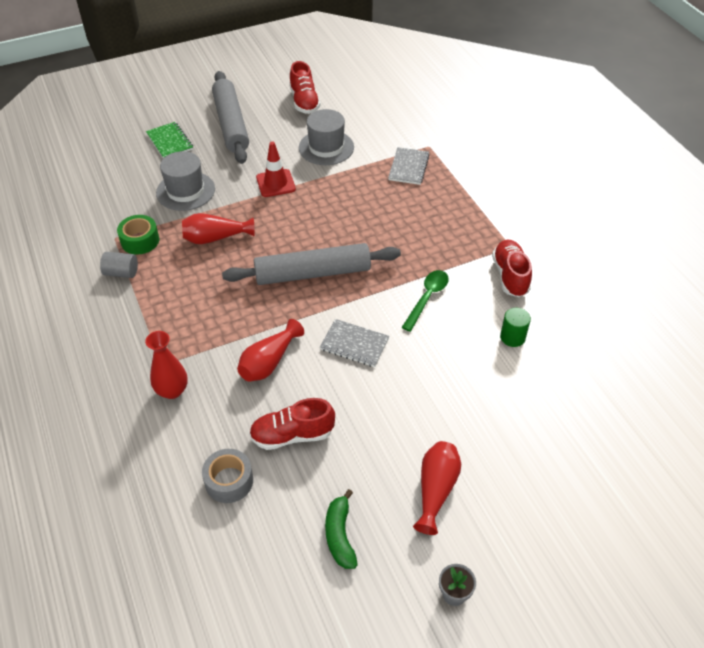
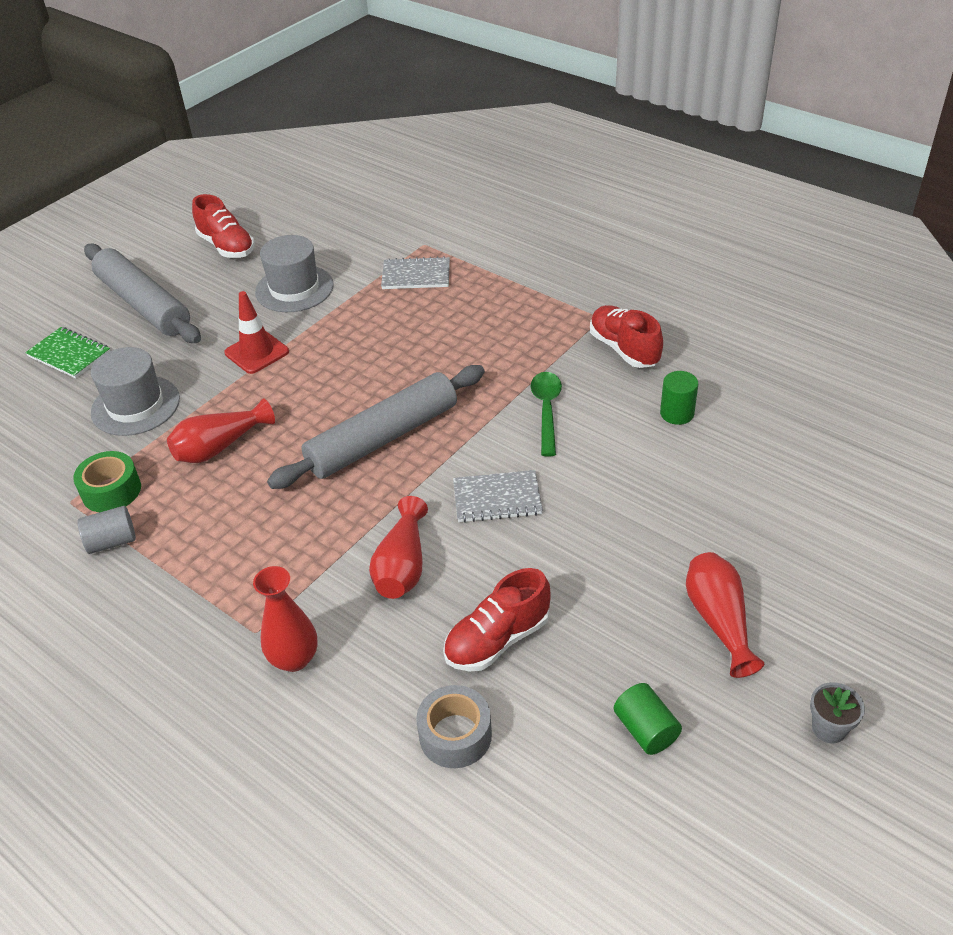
camera: 25 degrees left, 5 degrees down
green banana [325,489,358,569] -> green cylinder [614,683,682,755]
grey notebook [388,147,430,185] -> grey notebook turned 75 degrees counterclockwise [381,256,450,289]

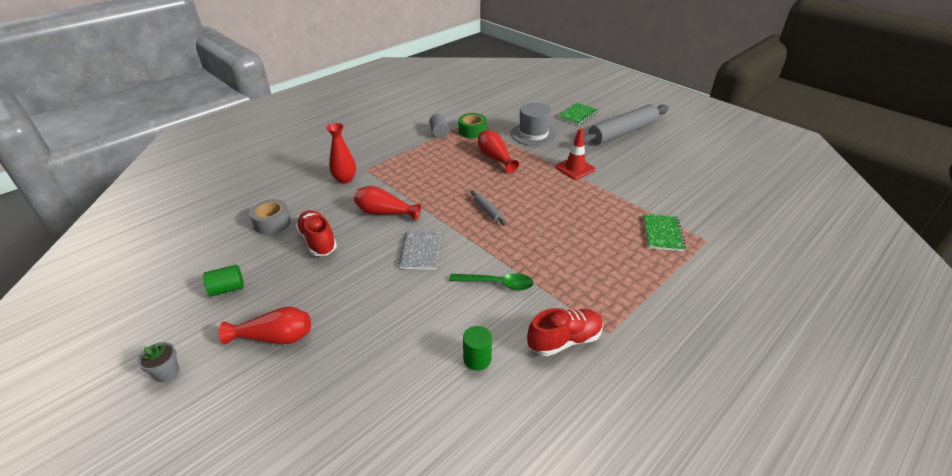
camera: 95 degrees right, 5 degrees down
red shoe [192,194,255,258] -> none
grey hat [255,235,334,312] -> none
grey rolling pin [267,365,485,489] -> grey rolling pin [471,190,506,225], size x0.41
grey notebook [381,256,450,289] -> green notebook [644,214,686,251]

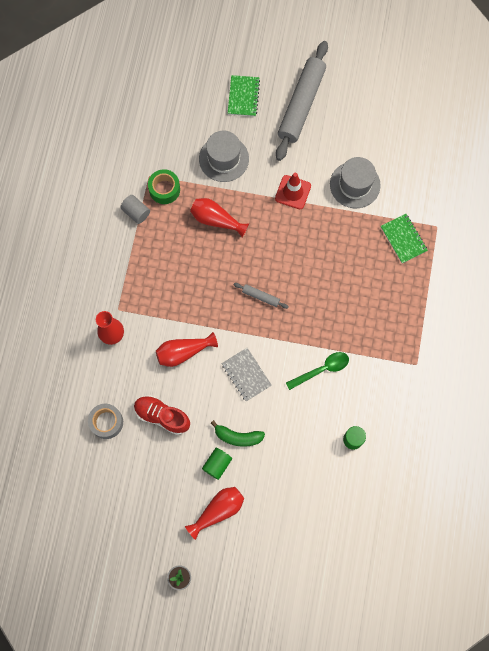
camera: 35 degrees left, 35 degrees up
green cylinder [203,265,244,296] -> green cylinder moved to [202,448,232,480]
red shoe [527,308,603,356] -> none
none -> green banana [211,420,265,447]
none -> grey hat [330,157,381,208]

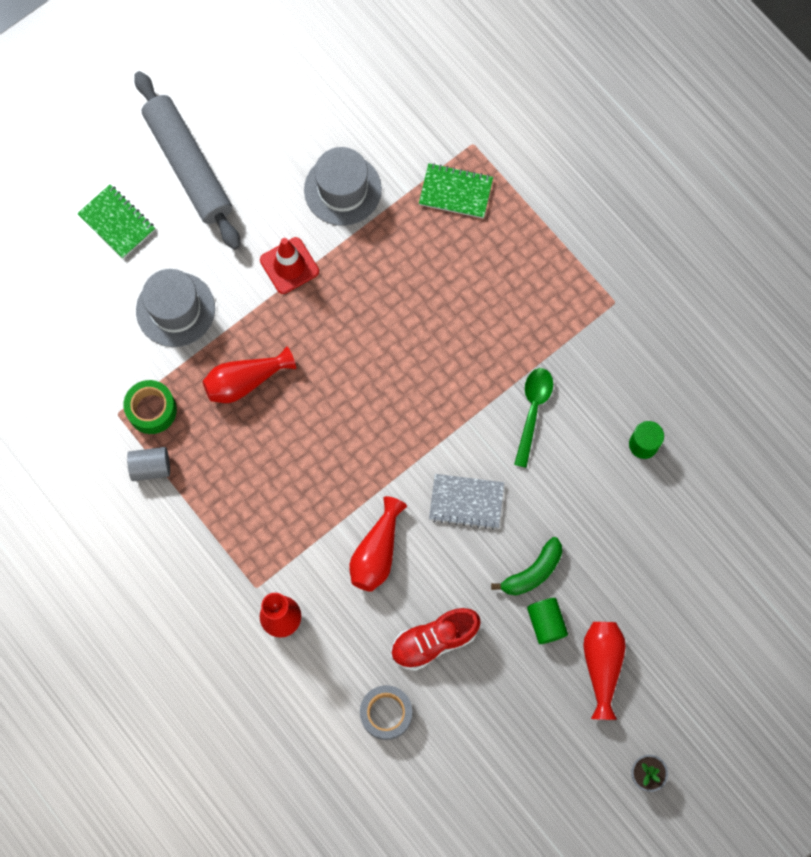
camera: 50 degrees left, 0 degrees up
grey rolling pin [234,283,289,309] -> none

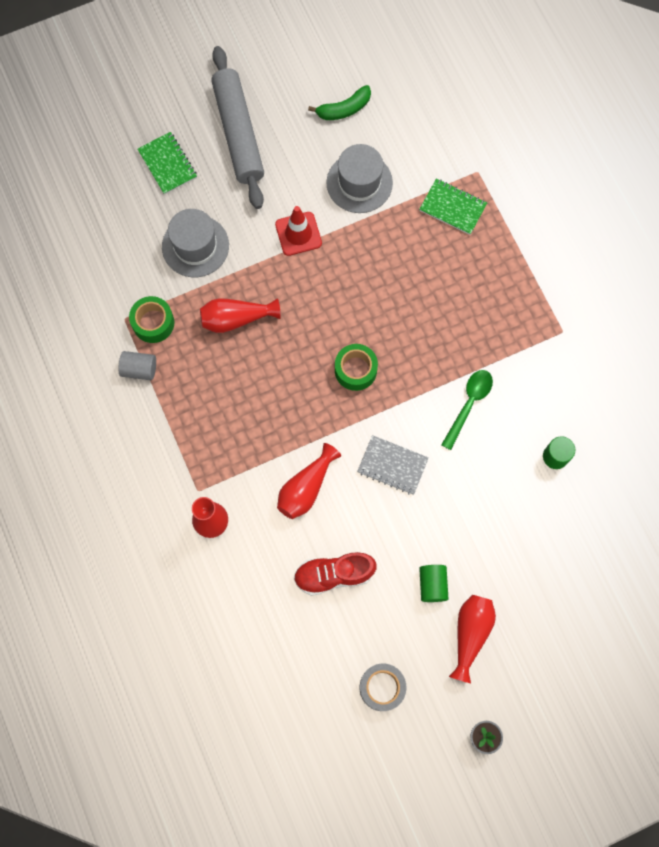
camera: 15 degrees right, 0 degrees up
grey tape [360,685,412,740] -> grey tape moved to [359,664,406,711]
green banana [491,537,562,595] -> green banana moved to [308,85,371,120]
none -> green tape [335,344,378,391]

